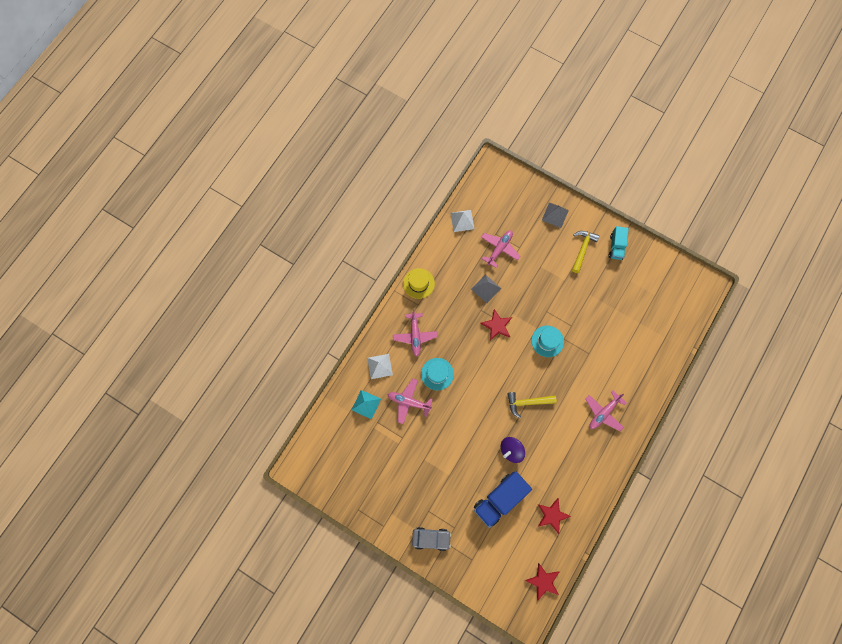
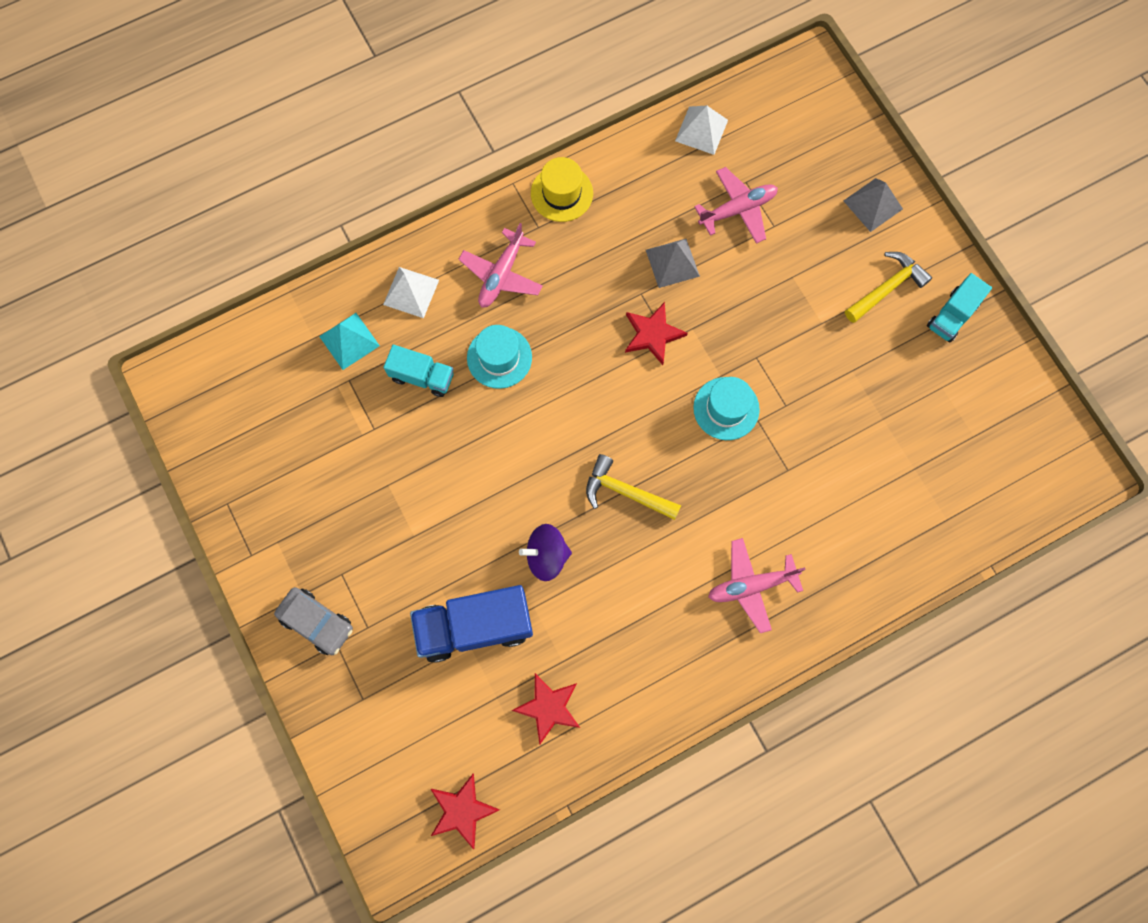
camera: 30 degrees right, 0 degrees up
pink plane [387,379,433,424] -> turquoise truck [384,345,454,397]

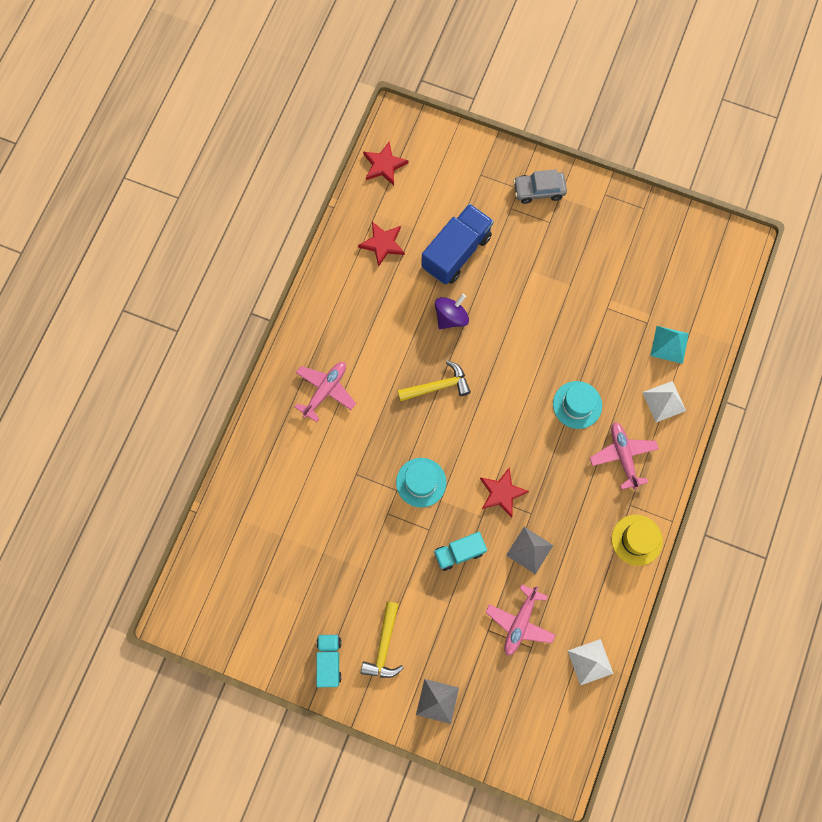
camera: 140 degrees right, 0 degrees up
turquoise truck [384,345,454,397] -> turquoise truck moved to [434,532,487,571]

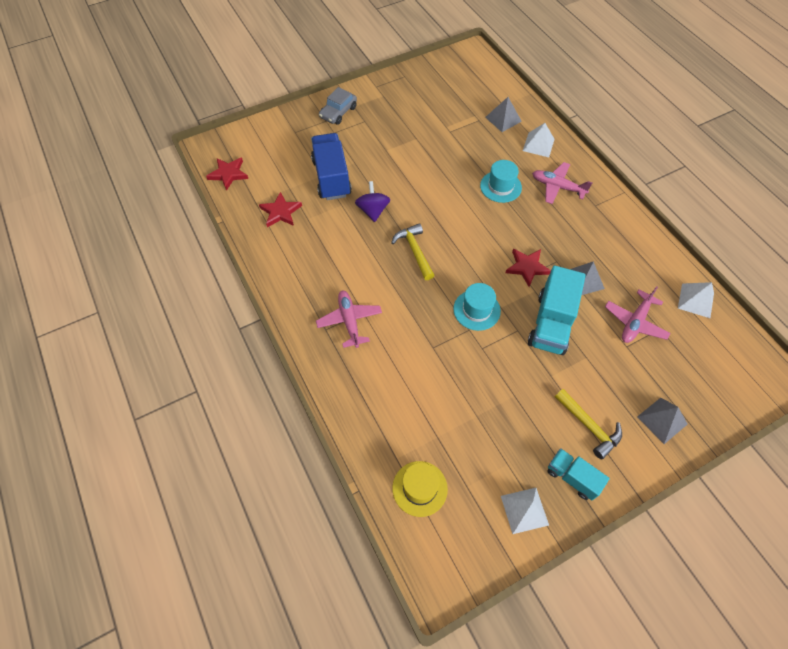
camera: 50 degrees left, 15 degrees down
yellow hammer [397,360,471,401] -> yellow hammer turned 45 degrees counterclockwise [391,223,434,280]
turquoise truck [434,532,487,571] -> turquoise truck [528,266,586,355], size x1.70
pink plane [486,584,555,656] -> pink plane turned 60 degrees clockwise [605,286,671,343]
yellow hat [612,515,663,566] -> yellow hat moved to [392,461,448,517]
turquoise pyramid [650,326,689,364] -> grey pyramid [485,97,522,132]
none -> white pyramid [501,488,549,534]

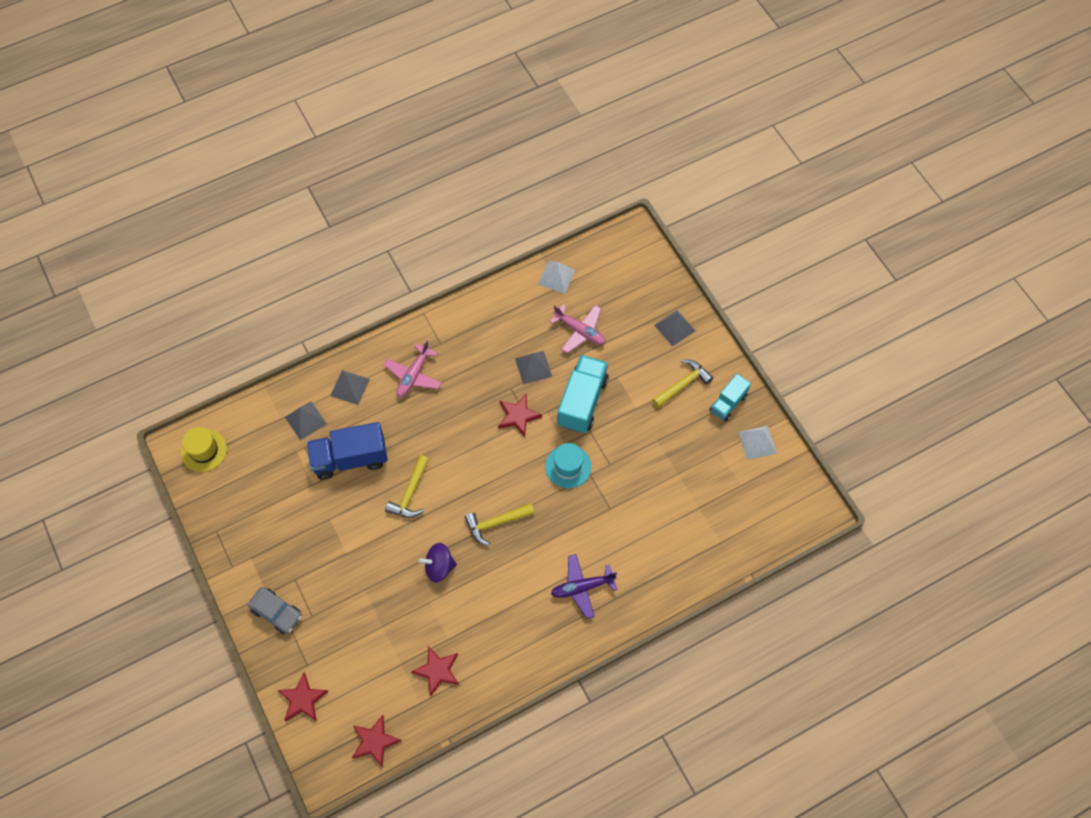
camera: 90 degrees left, 5 degrees up
blue truck [311,133,352,200] -> blue truck moved to [307,422,388,479]
pink plane [316,291,382,348] -> purple plane [551,554,617,619]
yellow hat [392,461,448,517] -> yellow hat moved to [181,427,227,472]
turquoise hat [480,160,522,203] -> none
white pyramid [523,123,554,157] -> grey pyramid [330,370,370,405]
turquoise truck [528,266,586,355] -> turquoise truck turned 90 degrees counterclockwise [557,355,609,433]
none -> red star [278,673,328,721]
none -> yellow hammer [385,455,429,518]

